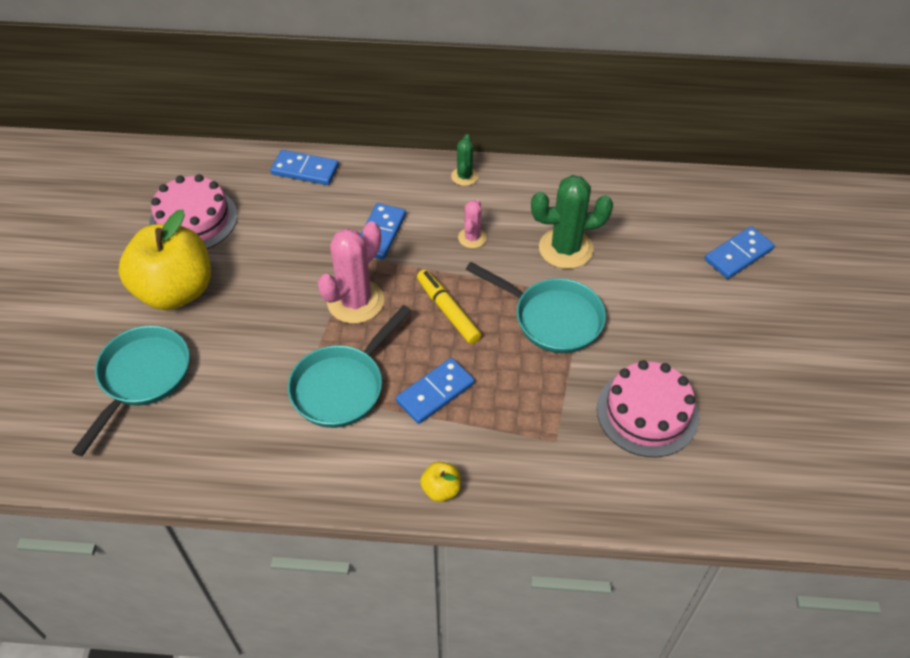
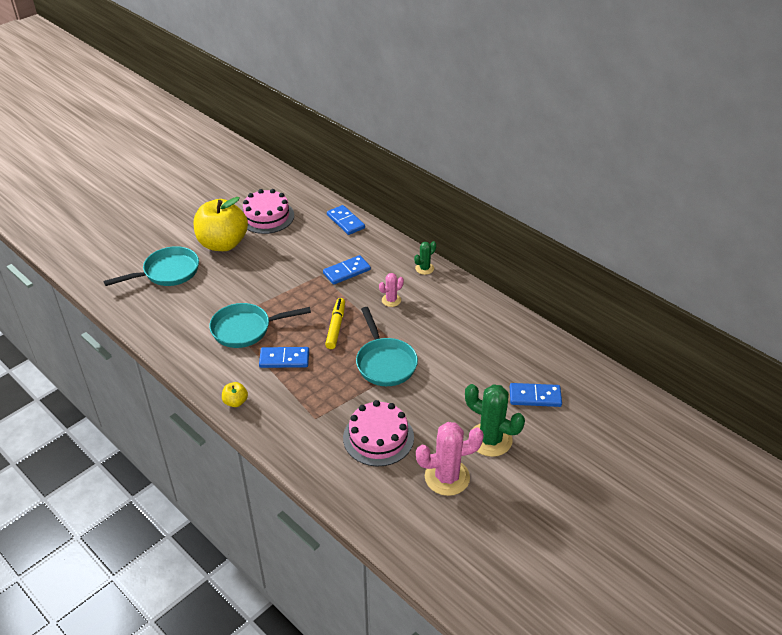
camera: 40 degrees right, 10 degrees down
pink cactus [318,221,384,324] -> pink cactus moved to [416,422,484,496]
green cactus [531,175,613,269] -> green cactus moved to [465,384,525,457]

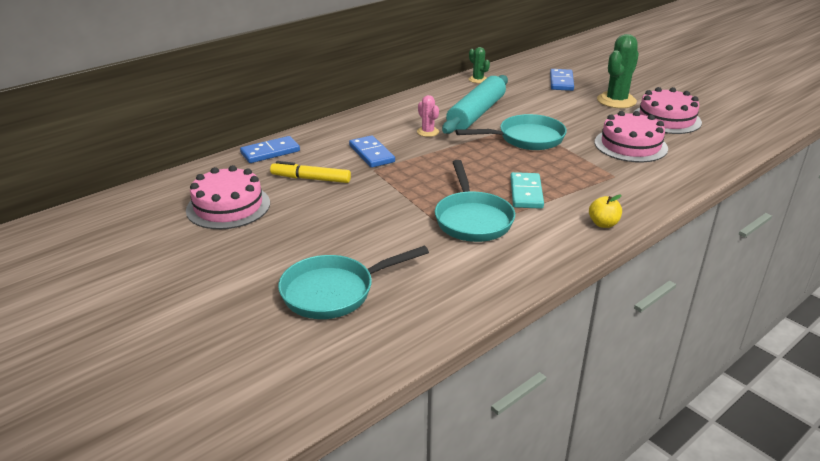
camera: 85 degrees left, 10 degrees down
turquoise pan [103,246,199,286] -> turquoise pan turned 90 degrees counterclockwise [278,246,429,319]
yellow apple [194,197,248,251] -> none
blue domino [259,347,309,368] -> turquoise domino [510,172,544,209]
yellow marker [325,298,345,349] -> yellow marker moved to [270,161,351,183]
green cactus [414,241,436,275] -> green cactus moved to [469,47,490,83]
pink cactus [416,422,484,496] -> pink cake [634,87,702,134]
none -> turquoise rolling pin [442,75,508,134]

